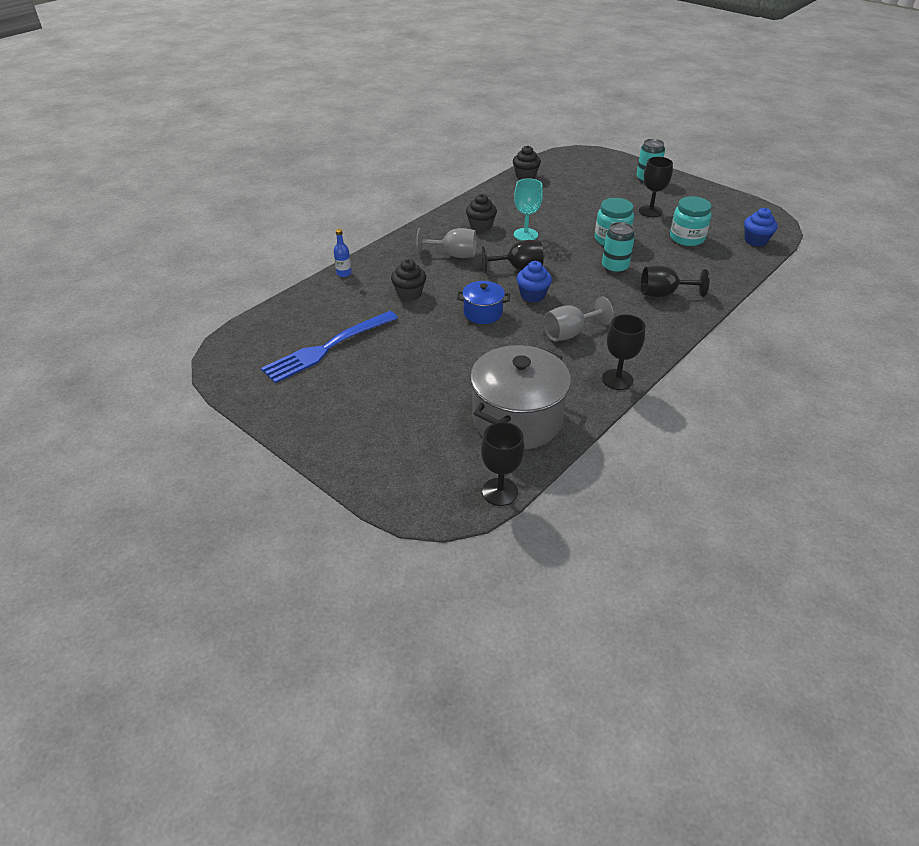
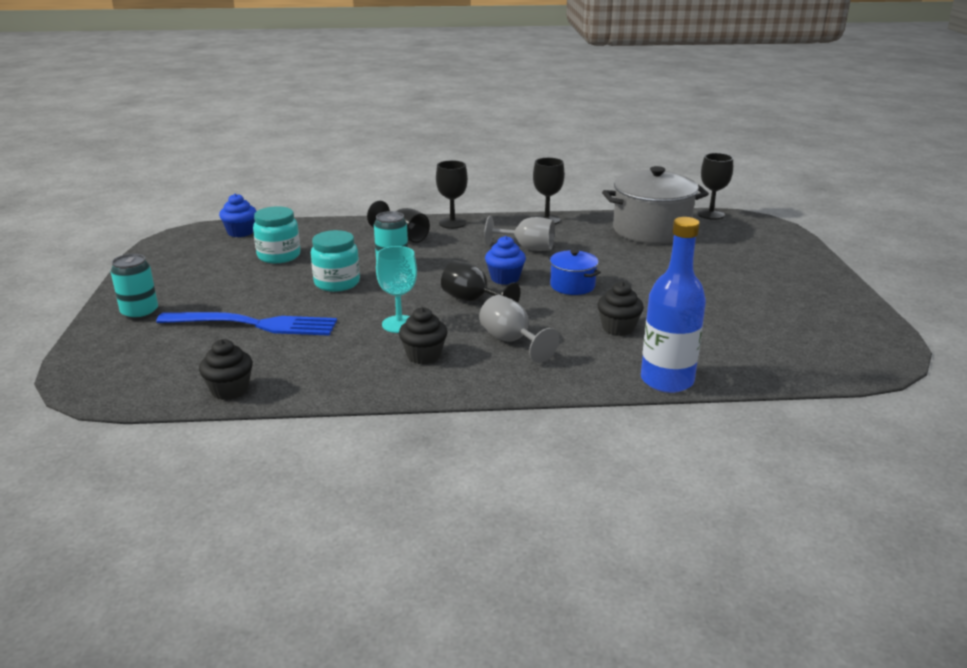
camera: 135 degrees left, 15 degrees down
blue fork [261,311,398,383] -> blue fork moved to [156,312,337,336]
blue bottle [334,229,352,277] -> blue bottle [641,217,706,393], size x2.35
black goblet [639,157,673,217] -> black goblet moved to [436,160,468,229]

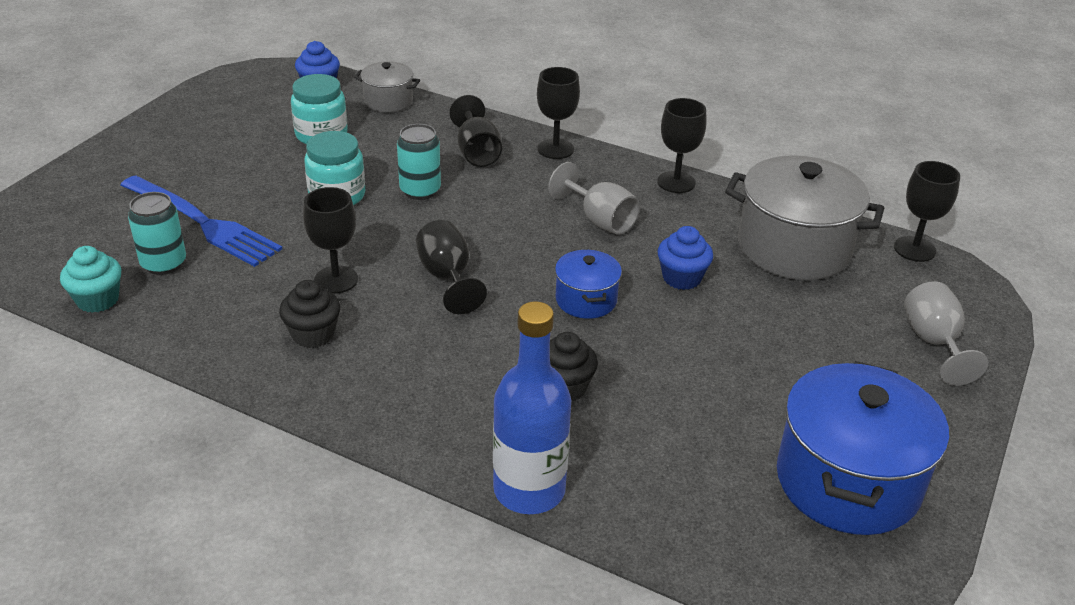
camera: 30 degrees right, 10 degrees up
turquoise can [111,254,158,320] -> turquoise can moved to [128,192,186,275]
black cupcake [199,339,253,400] -> turquoise cupcake [60,246,121,313]
turquoise goblet [376,246,417,333] -> black goblet [303,187,358,294]
grey goblet [479,295,559,363] -> grey goblet moved to [904,281,988,386]
blue cupcake [485,236,526,285] -> blue cupcake moved to [657,226,713,290]
none -> grey pot [354,61,420,112]
none -> blue pot [777,361,949,535]

